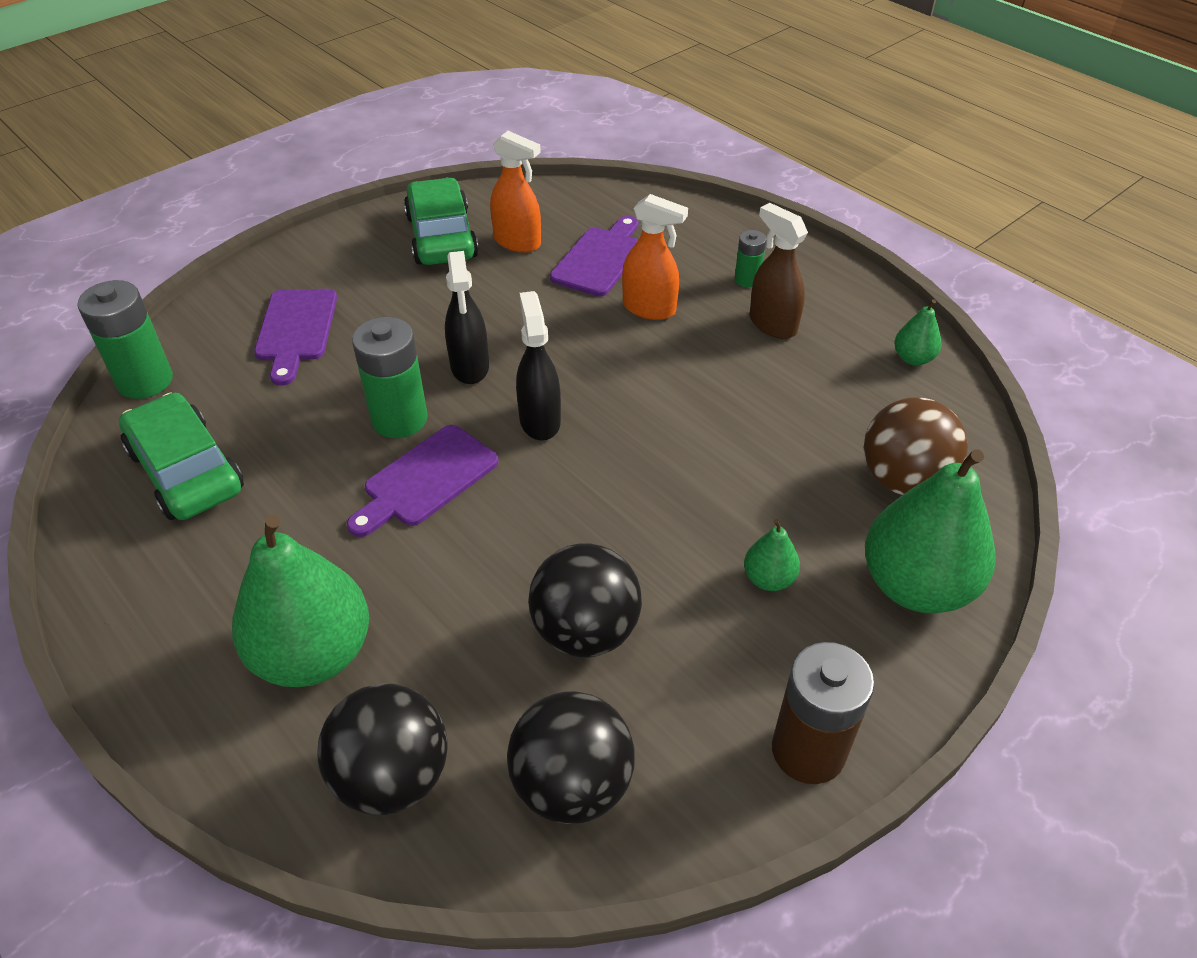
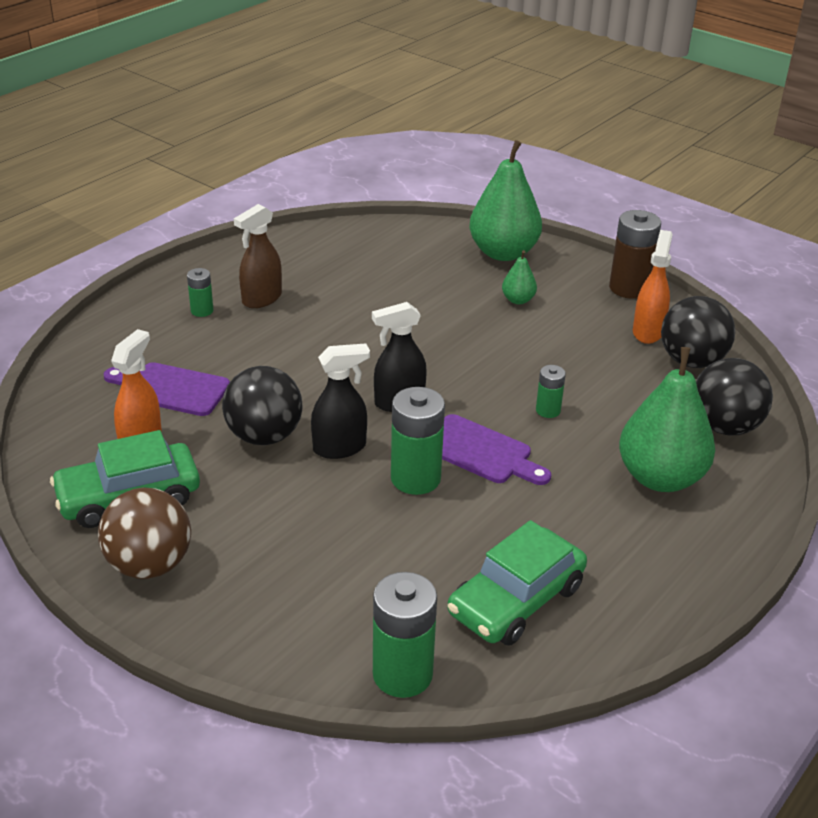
camera: 100 degrees left, 10 degrees down
purple cutting board [254,289,337,386] -> none
black ball [528,544,642,658] -> black ball moved to [222,366,302,445]
orange spray bottle [622,194,688,320] -> orange spray bottle moved to [633,230,673,344]
brown ball [864,397,968,495] -> brown ball moved to [98,487,191,579]
green pear [895,299,942,366] -> none
none -> green battery [536,365,566,418]

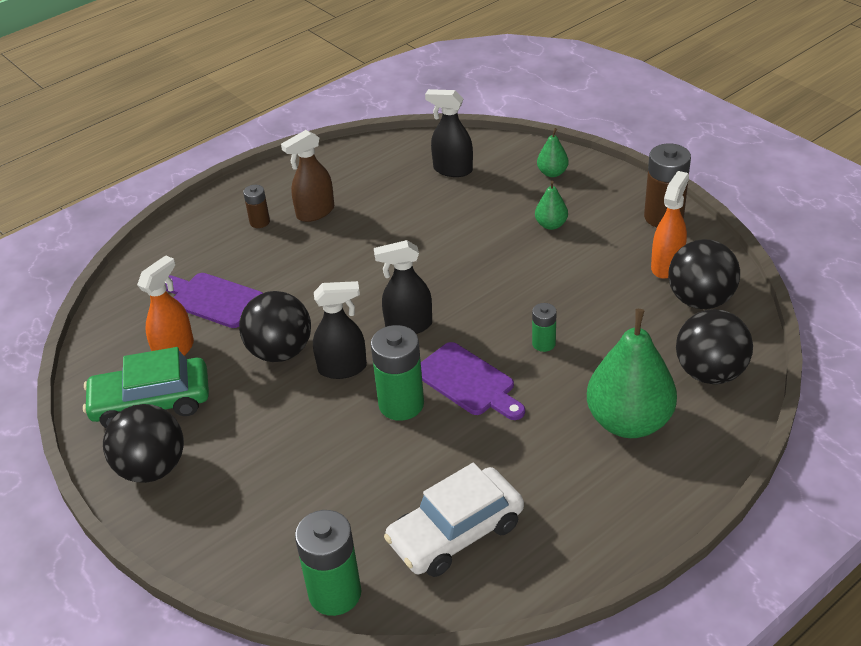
camera: 15 degrees right, 5 degrees up
brown ball [98,487,191,579] -> black ball [103,404,184,483]
green battery [187,268,214,317] -> brown battery [243,185,270,228]
green car [448,520,587,646] -> white car [384,463,524,577]
green pear [469,140,542,261] -> green pear [537,128,568,177], size x0.46
none -> black spray bottle [425,89,473,177]

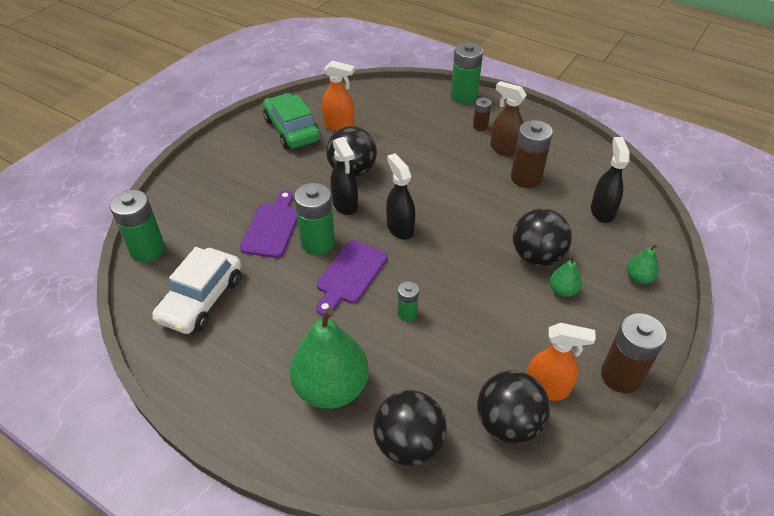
camera: 70 degrees right, 5 degrees up
black ball [103,404,184,483] -> black ball moved to [513,208,572,266]
purple cutting board [165,273,263,328] -> purple cutting board moved to [240,190,297,258]
white car [384,463,524,577] -> white car turned 105 degrees counterclockwise [152,247,241,334]
none -> green battery [451,42,483,104]
none -> brown battery [511,120,553,188]

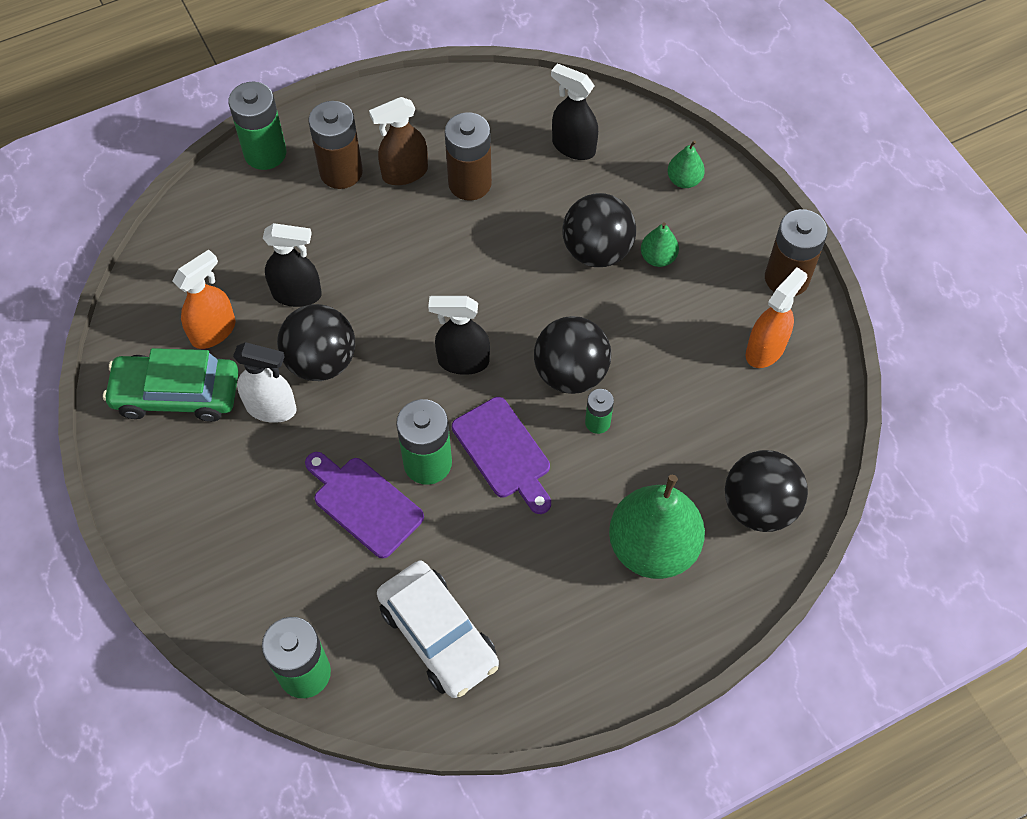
camera: 60 degrees left, 15 degrees up
black spray bottle [331,137,358,215] -> black spray bottle moved to [263,223,322,307]
brown battery [473,98,492,131] -> brown battery [308,101,363,189], size x1.87
black ball [477,371,550,444] -> black ball moved to [534,316,611,394]
none -> white spray bottle [233,342,297,423]

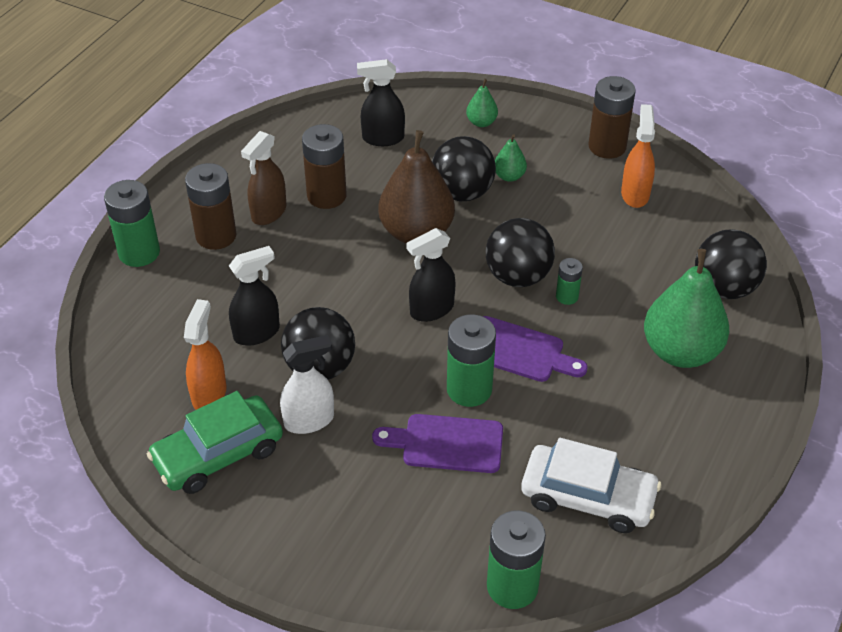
camera: 35 degrees left, 15 degrees down
none -> brown pear [378,130,455,243]

